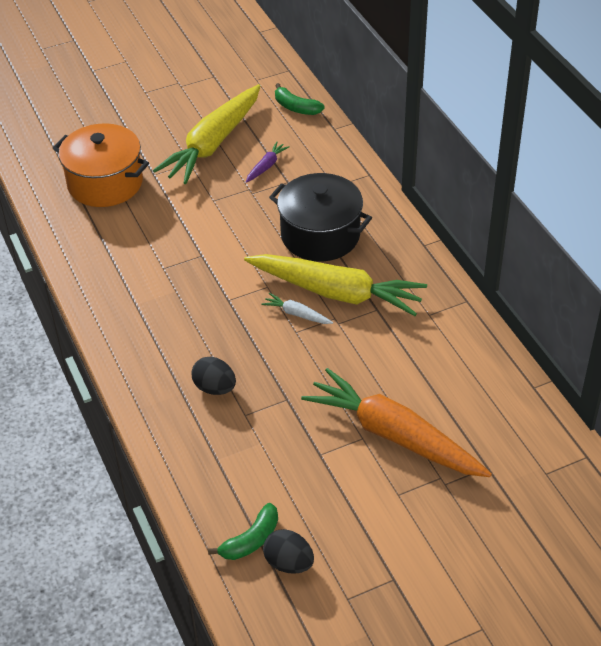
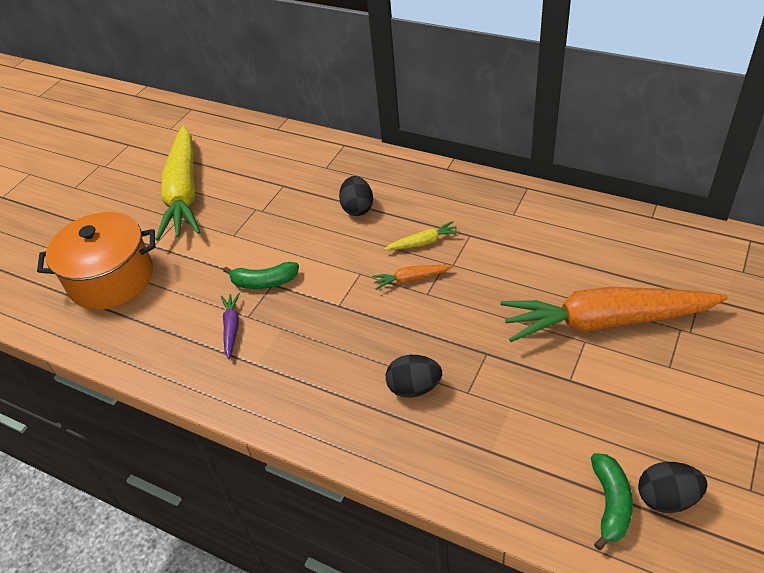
camera: 35 degrees left, 0 degrees up
yellow carrot [244,254,427,316] -> yellow carrot [384,221,460,250], size x0.40
purple carrot [246,142,290,183] -> purple carrot moved to [221,293,240,359]
white carrot [261,293,333,324] -> orange carrot [372,265,453,290]
black pot [269,173,372,261] -> black egg [339,176,373,216]
green banana [275,83,325,115] -> green banana moved to [223,262,299,289]

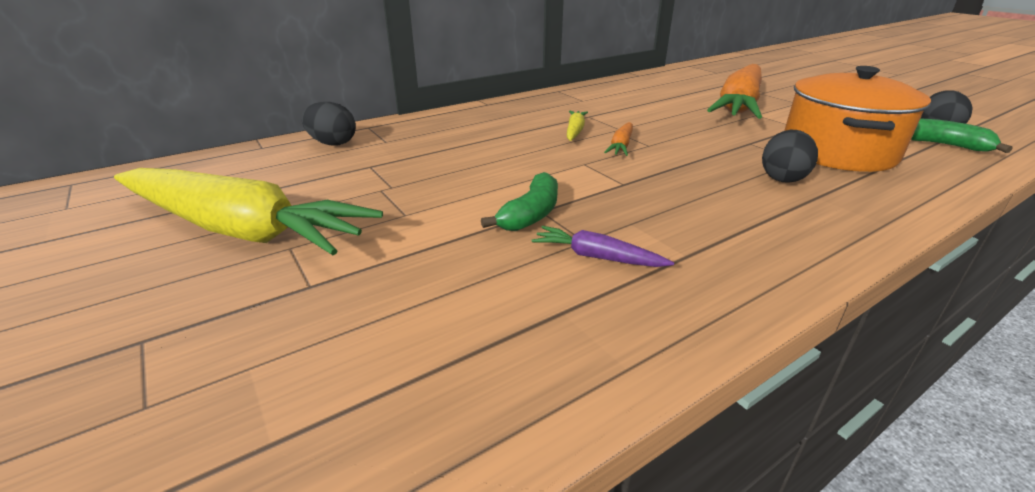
camera: 65 degrees left, 15 degrees down
orange pot [37,212,155,310] -> orange pot moved to [784,66,931,172]
black egg [339,176,373,216] -> black egg moved to [301,101,356,146]

